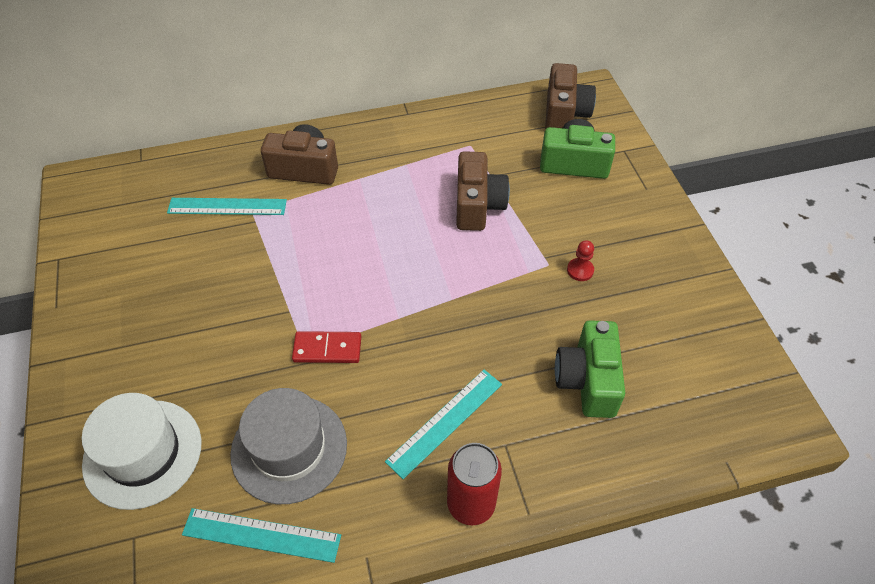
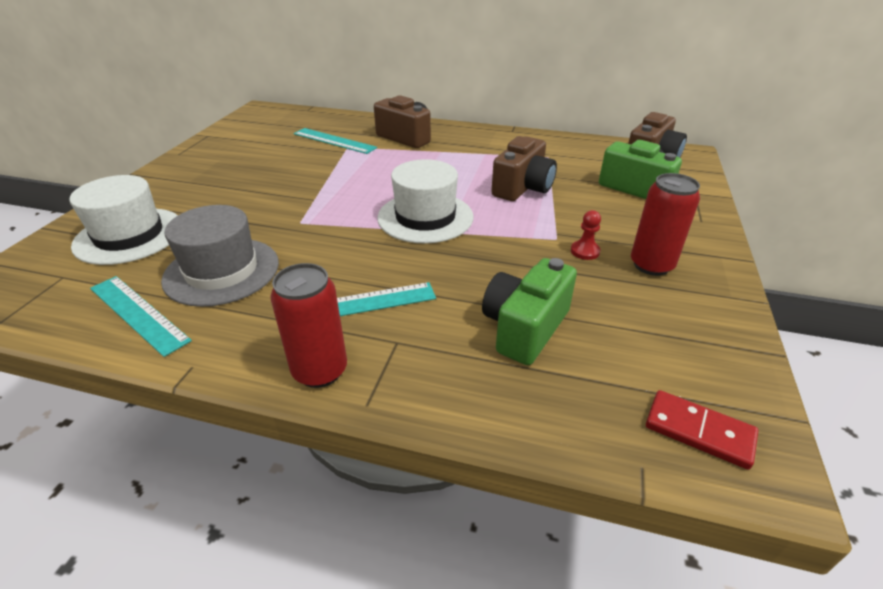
camera: 30 degrees right, 15 degrees down
red domino [292,331,361,363] -> red domino moved to [646,390,759,470]
none -> white hat [377,159,473,244]
none -> red can [631,173,700,276]

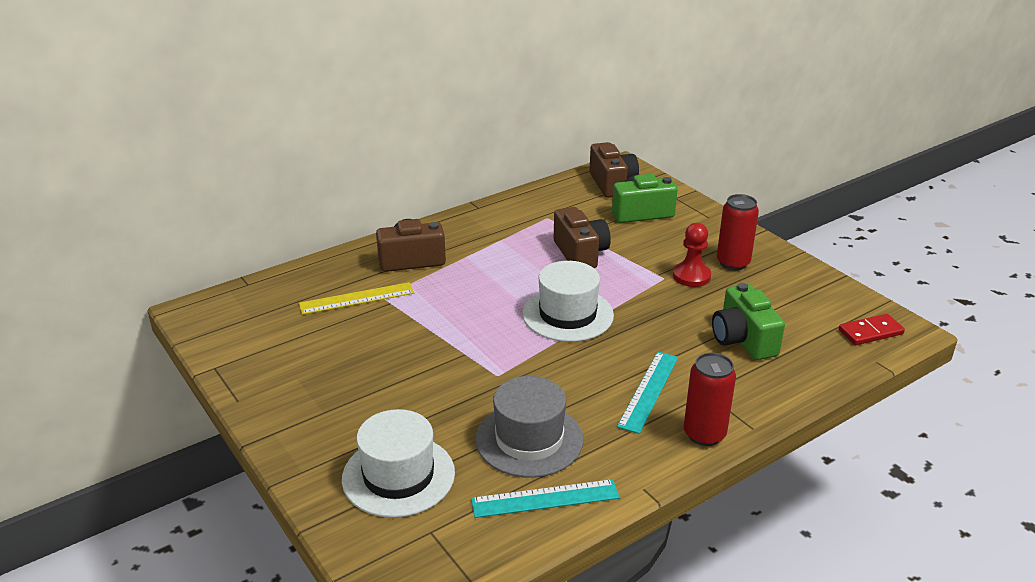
camera: 50 degrees left, 5 degrees down
turquoise ruler [294,128,377,154] -> yellow ruler [299,282,414,315]
red pawn [571,210,601,260] -> red pawn [673,223,711,287], size x1.61

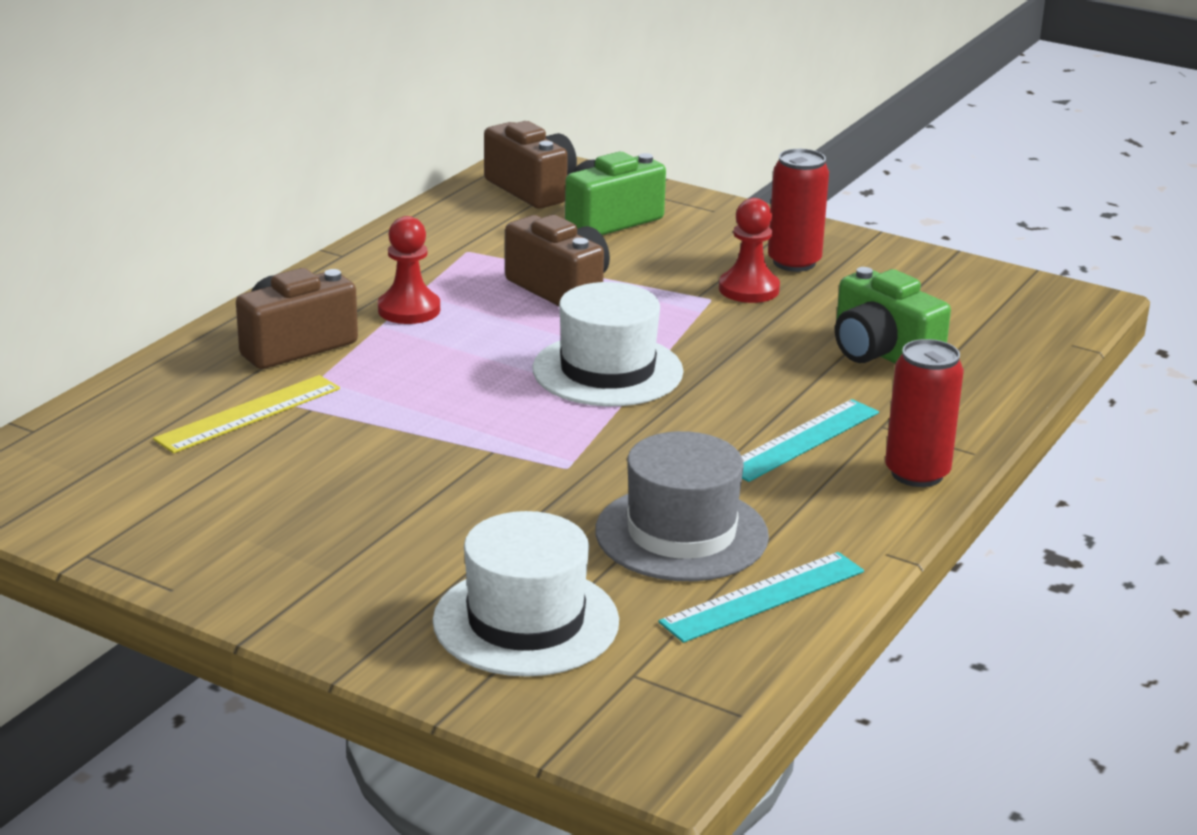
camera: 25 degrees left, 5 degrees down
turquoise ruler [617,352,678,434] -> turquoise ruler turned 45 degrees clockwise [742,399,879,482]
red domino [839,314,905,345] -> none
none -> red pawn [378,216,440,324]

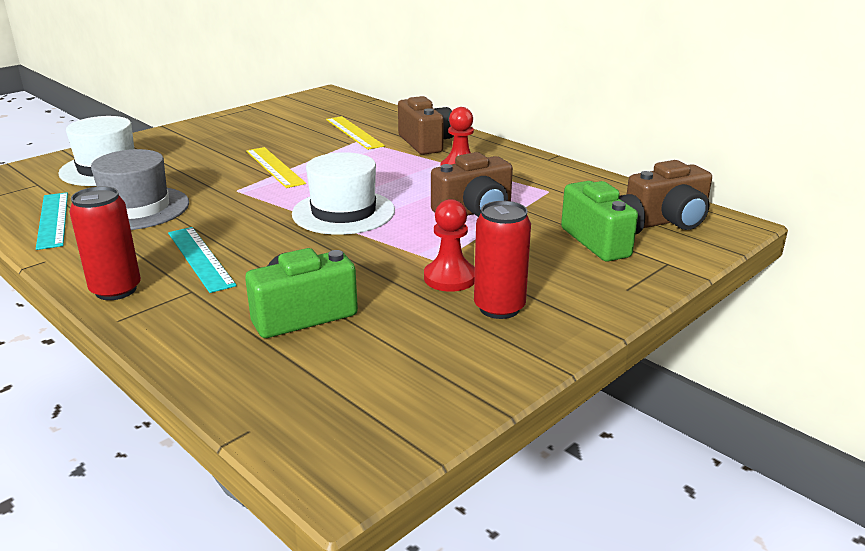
camera: 105 degrees right, 0 degrees up
none -> yellow ruler [246,147,306,188]

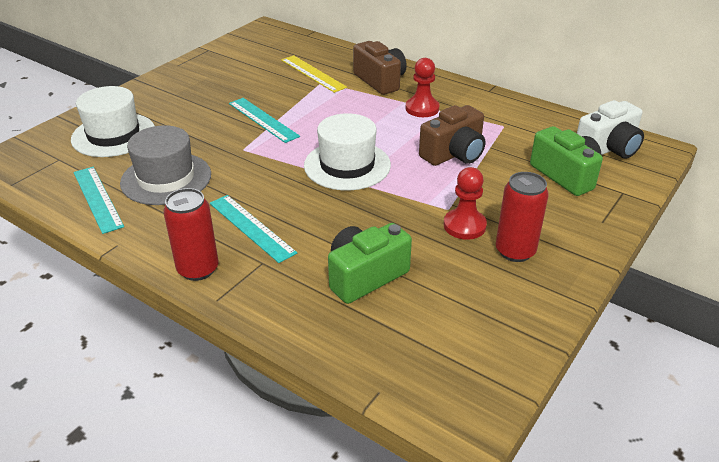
camera: 10 degrees left, 10 degrees up
yellow ruler [246,147,306,188] -> turquoise ruler [229,98,300,143]
brown camera [627,160,712,230] -> white camera [577,100,644,159]

